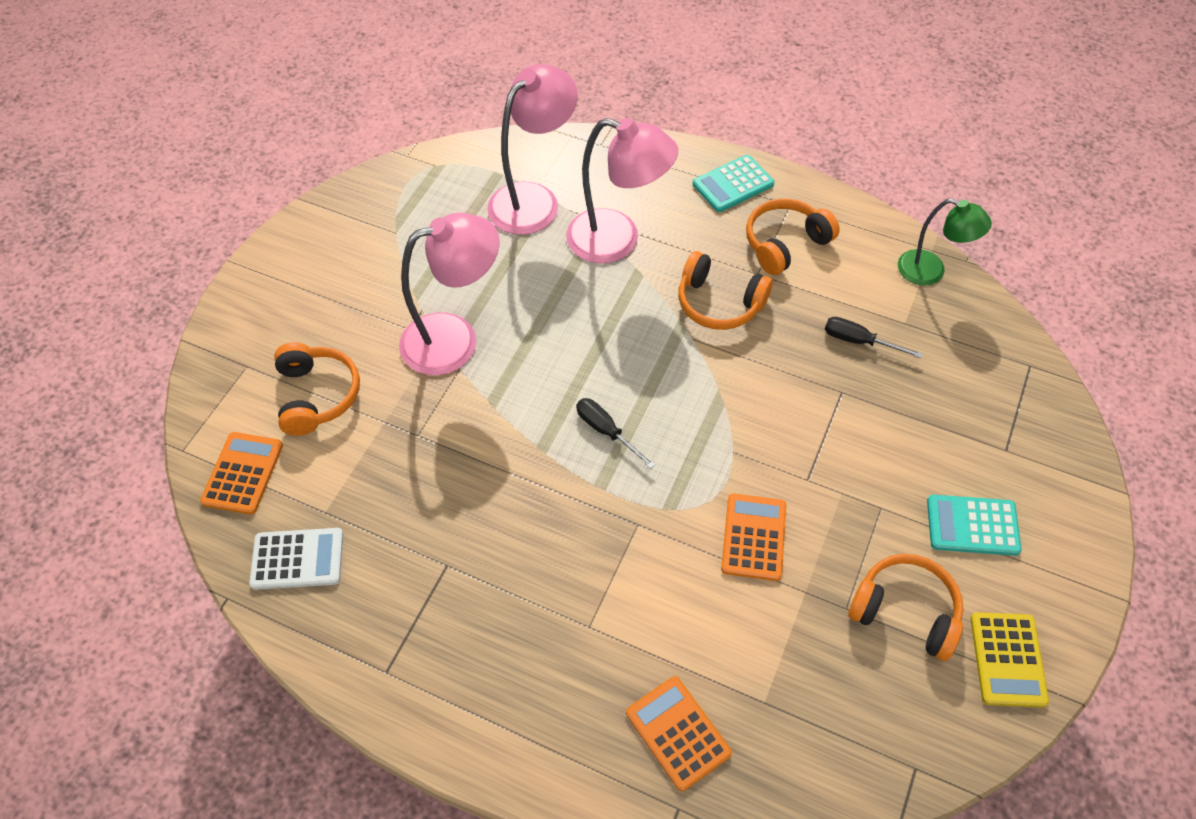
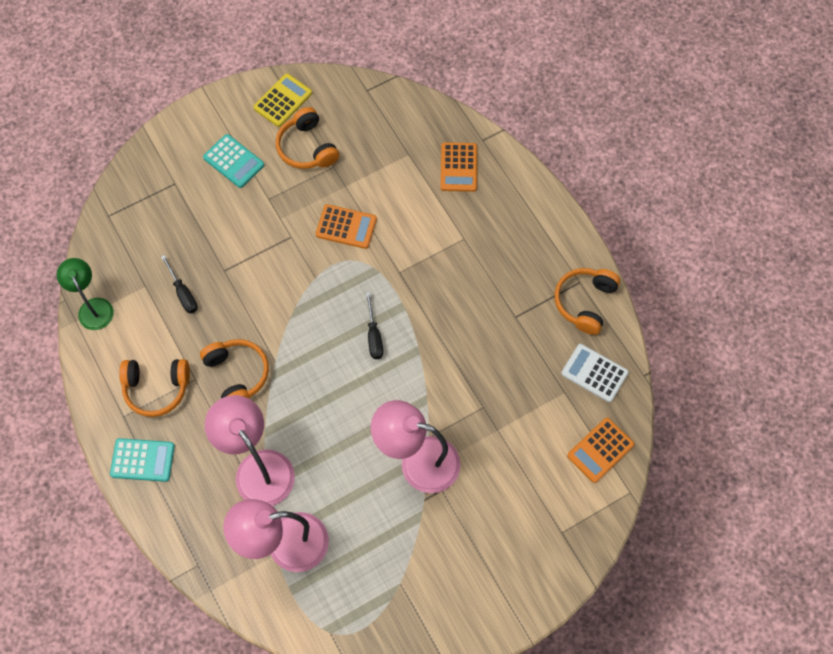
camera: 145 degrees left, 10 degrees up
orange headphones [274,342,360,436] -> orange headphones moved to [555,268,620,335]
orange calculator [721,493,786,581] -> orange calculator turned 120 degrees counterclockwise [316,204,377,249]

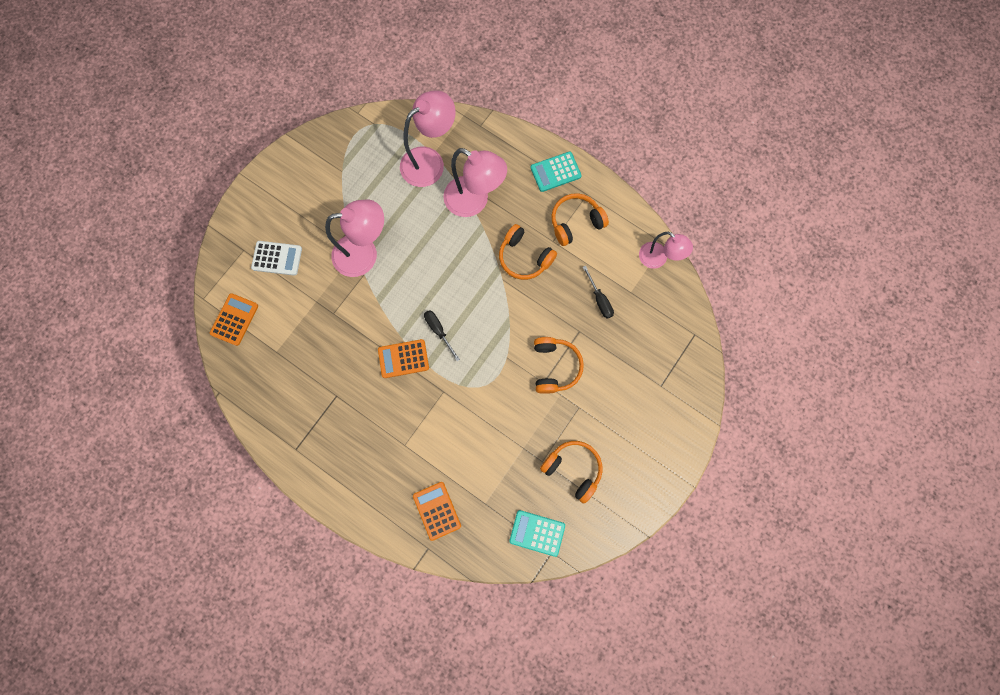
camera: 155 degrees right, 10 degrees up
green lamp [56,258,114,330] -> pink lamp [639,232,693,269]
black screwdriver [161,255,197,313] -> black screwdriver turned 150 degrees counterclockwise [583,266,614,319]
turquoise calculator [203,134,264,188] -> turquoise calculator moved to [510,510,565,557]
yellow calculator [253,73,312,127] -> none
orange calculator [316,204,377,249] -> orange calculator moved to [378,339,429,378]
orange headphones [555,268,620,335] -> orange headphones moved to [534,337,584,394]
white calculator [561,344,629,402] -> white calculator moved to [251,241,302,276]

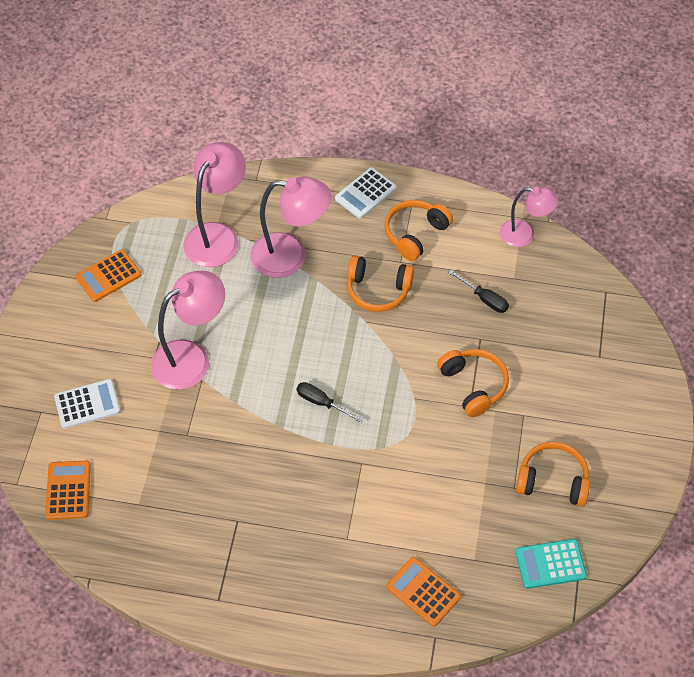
camera: 25 degrees left, 20 degrees down
orange calculator [378,339,429,378] -> orange calculator moved to [75,249,142,302]
turquoise calculator [531,152,582,192] -> white calculator [335,167,396,219]

